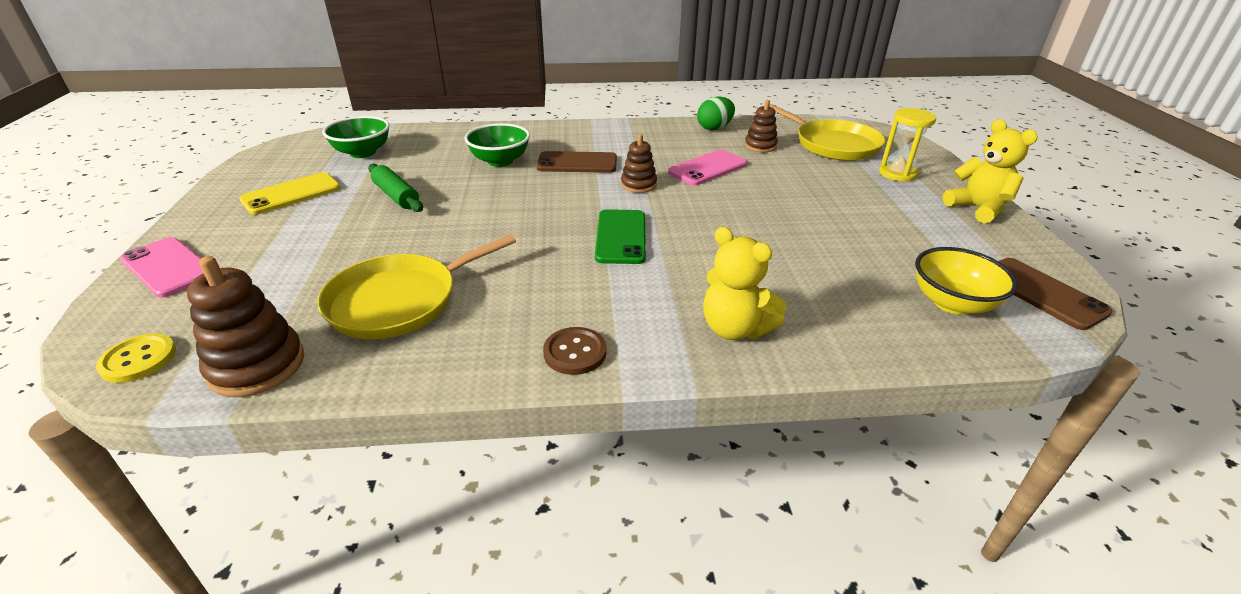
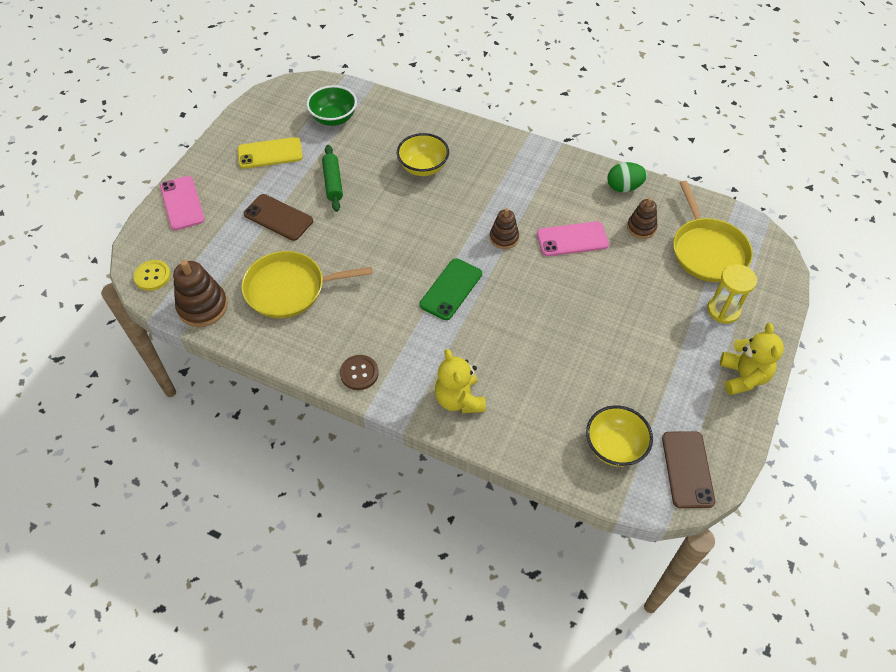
camera: 30 degrees right, 20 degrees up
green bowl [464,123,530,167] -> yellow bowl [397,133,449,176]
brown phone [536,151,617,173] -> brown phone moved to [243,194,313,241]

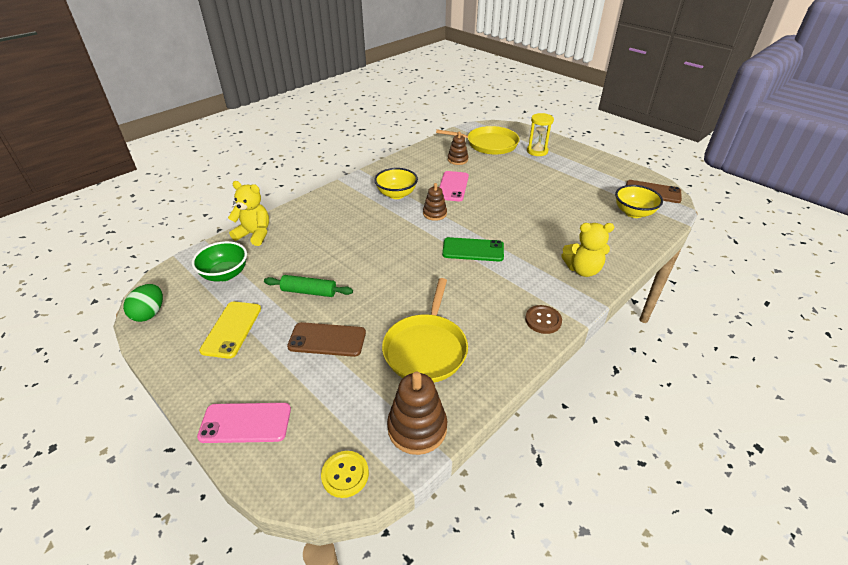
camera: 70 degrees left, 15 degrees down
brown phone [243,194,313,241] -> brown phone turned 45 degrees clockwise [287,322,366,357]
yellow bowl [397,133,449,176] -> yellow bowl moved to [374,168,418,199]
green phone [419,258,482,320] -> green phone turned 45 degrees counterclockwise [442,237,504,262]
green egg [607,162,647,192] -> green egg moved to [123,284,163,322]
yellow teddy bear [720,323,784,395] -> yellow teddy bear moved to [228,181,269,246]

